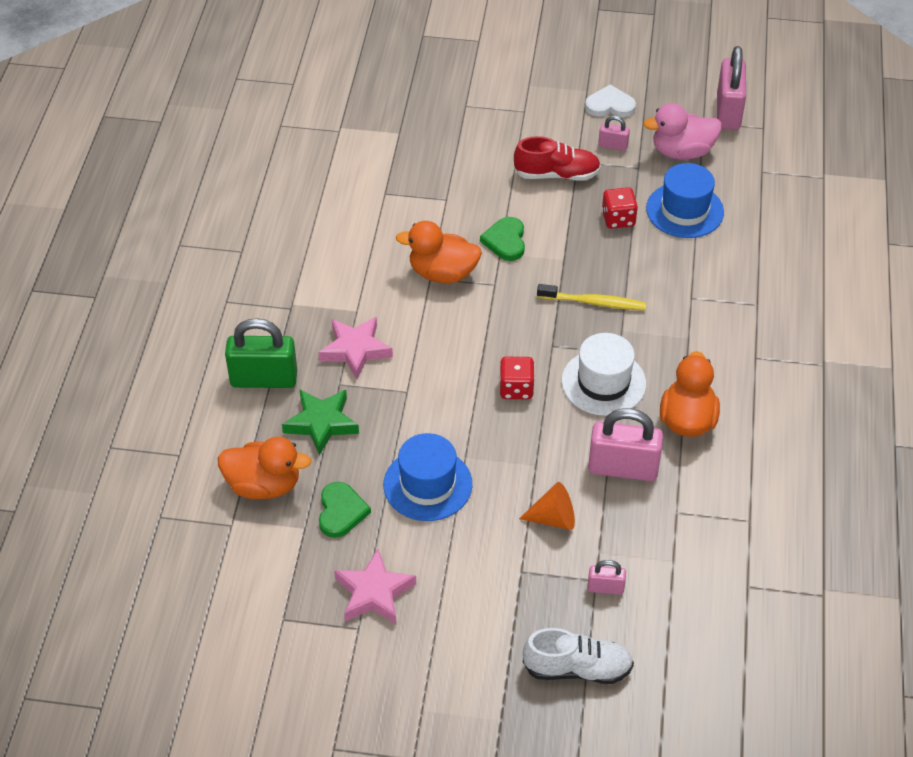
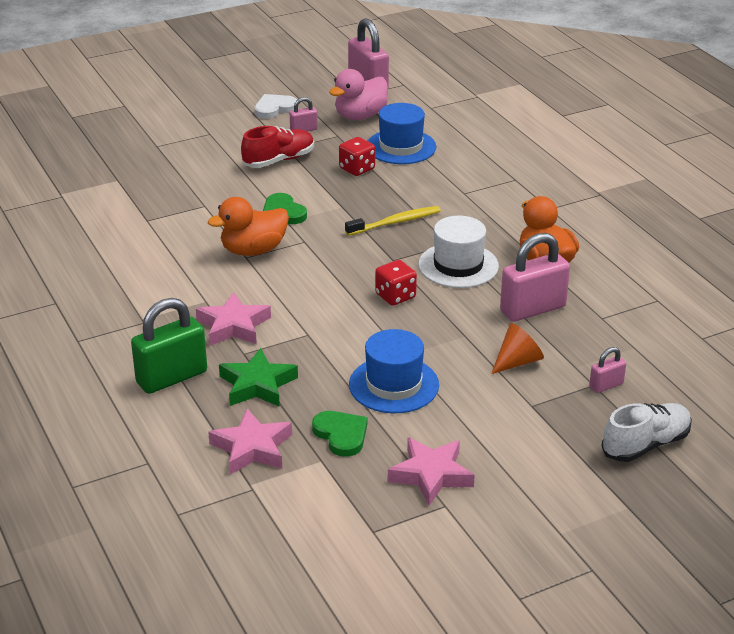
camera: 35 degrees left, 15 degrees down
orange duck [218,437,311,499] -> pink star [208,409,292,475]

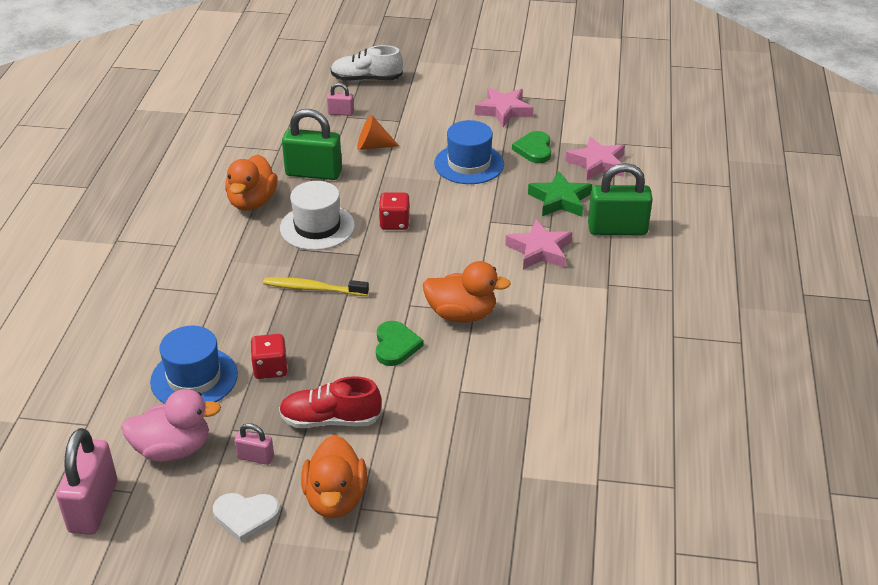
camera: 145 degrees left, 5 degrees up
pink padlock [500,233,570,322] -> green padlock [282,109,342,180]
none -> orange duck [301,435,367,518]

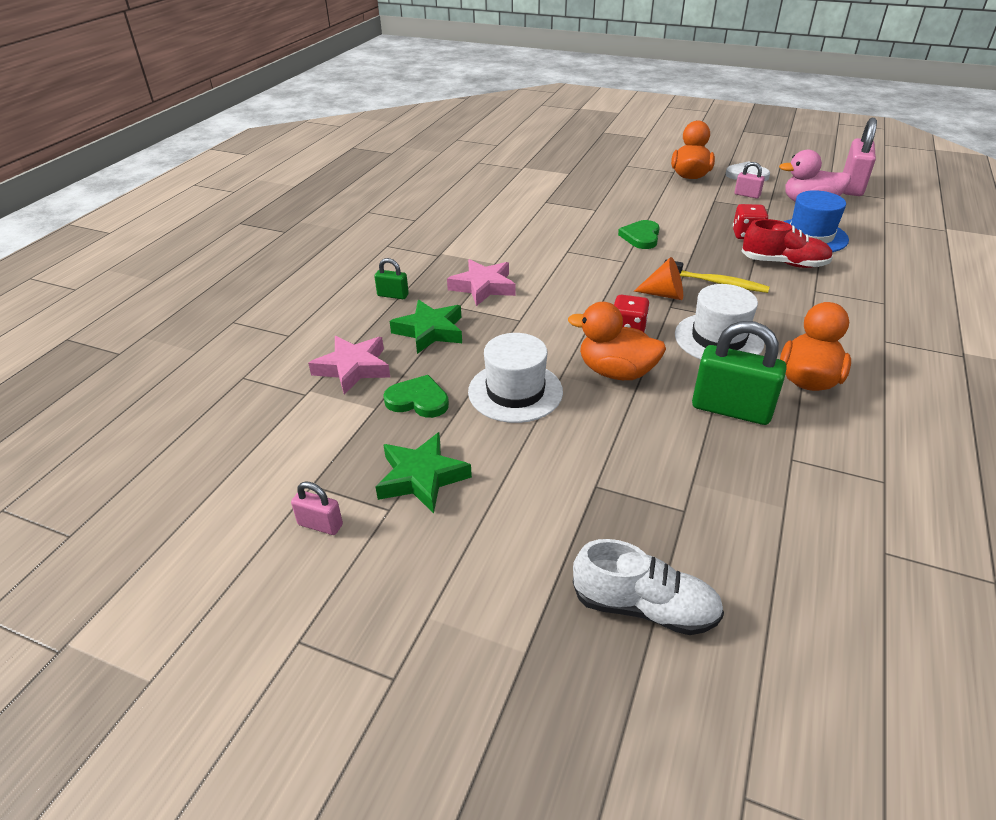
camera: 165 degrees left, 0 degrees up
red shoe [279,376,382,428] -> red shoe moved to [742,219,833,268]
pink padlock [327,83,354,116] -> pink padlock moved to [291,481,343,535]
orange cone [357,115,399,150] -> orange cone moved to [634,257,683,300]
orange duck [423,261,511,322] -> orange duck moved to [568,302,666,380]
blue hat [434,120,504,184] -> white hat [468,333,563,423]
pink star [475,88,533,127] -> green star [376,432,472,514]
green heart [512,131,551,163] -> green heart turned 90 degrees counterclockwise [383,375,449,418]
green padlock [588,163,653,235] -> green padlock [374,258,409,299], size x0.50

